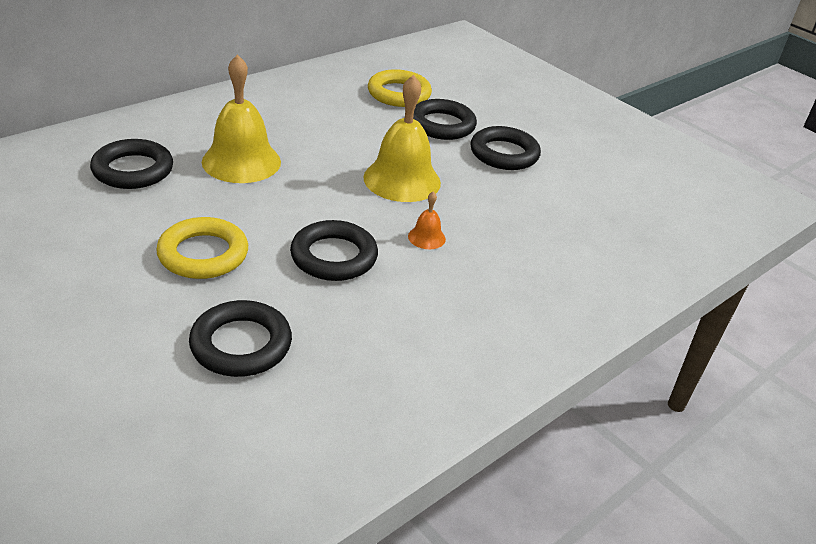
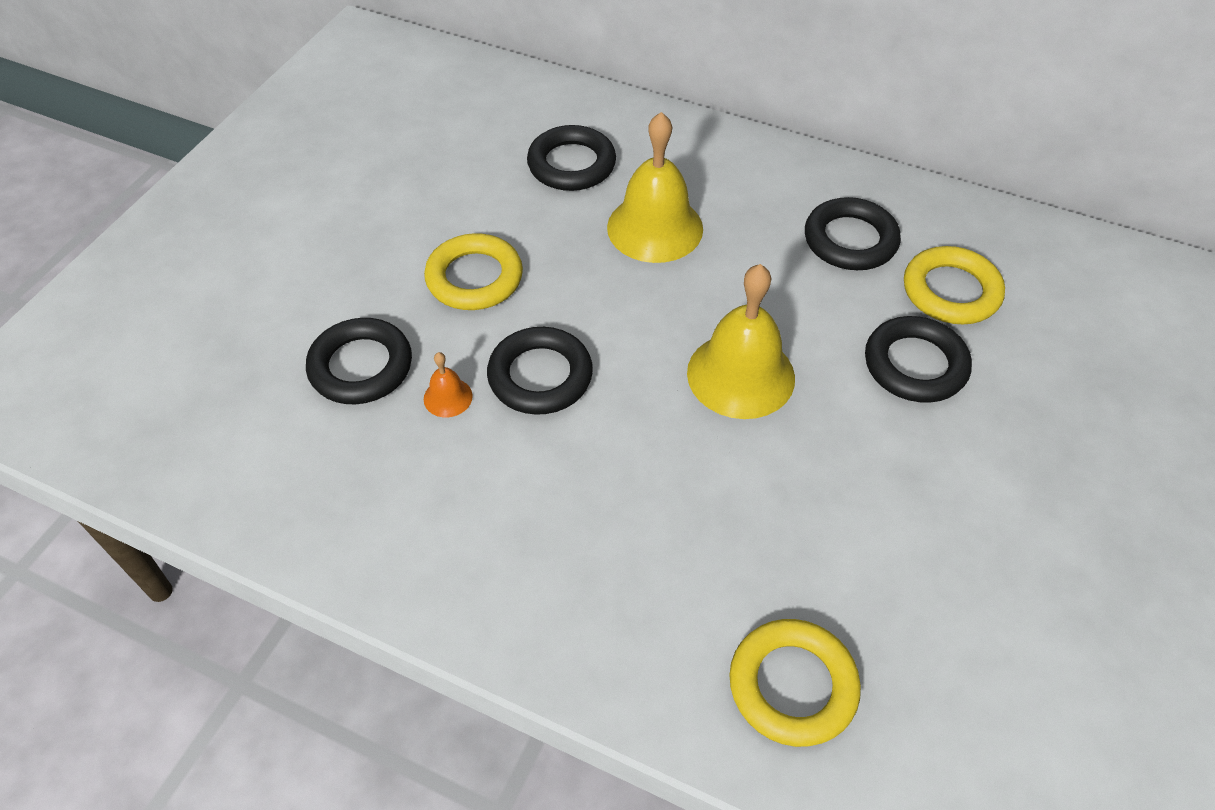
camera: 70 degrees right, 15 degrees up
orange bell [408,192,446,249] -> orange bell moved to [424,352,473,417]
black ring [470,126,541,170] -> black ring moved to [805,197,901,270]
none -> yellow ring [729,619,861,747]

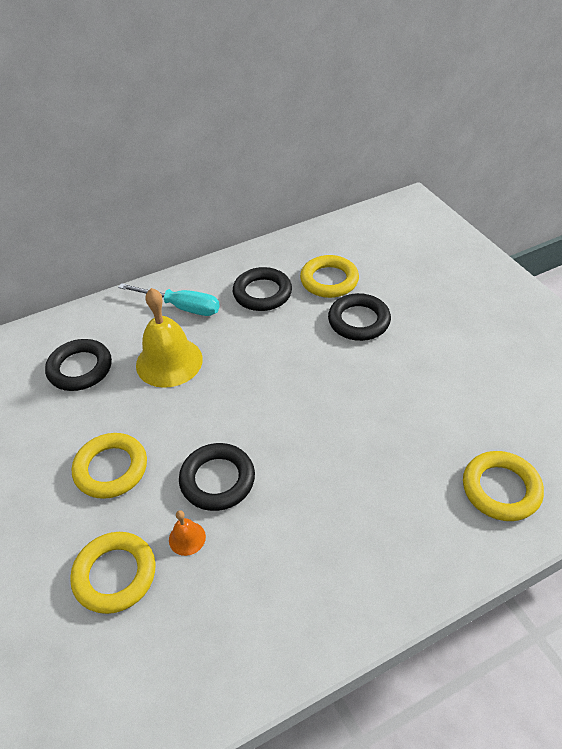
camera: 50 degrees left, 5 degrees down
black ring [306,318,412,404] -> yellow ring [70,532,156,614]
yellow bell [687,264,795,419] -> none
none -> turquoise screwdriver [118,283,220,316]

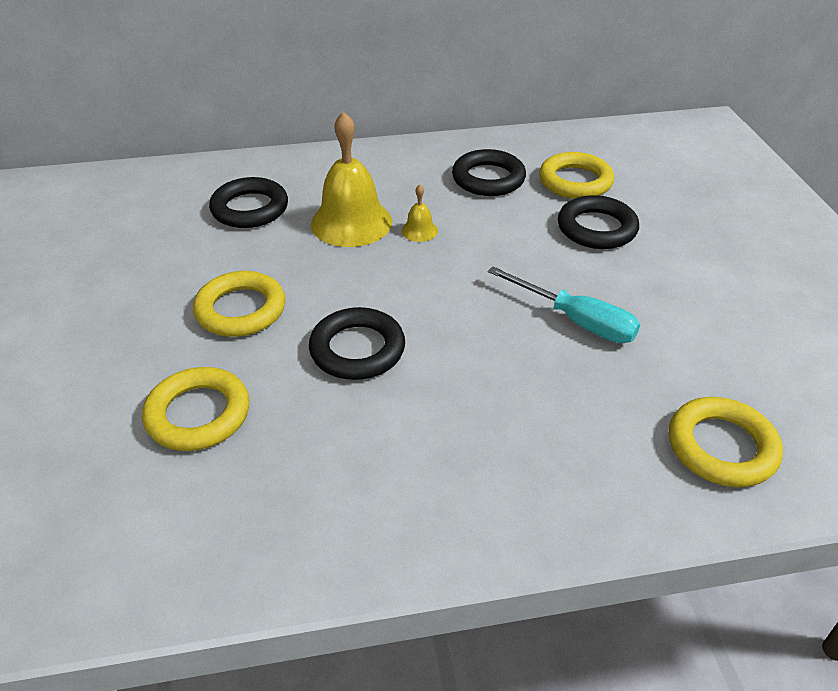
camera: 15 degrees right, 5 degrees down
turquoise screwdriver [118,283,220,316] -> turquoise screwdriver moved to [488,266,640,343]
orange bell [169,510,206,556] -> none
none -> yellow bell [401,184,438,242]

